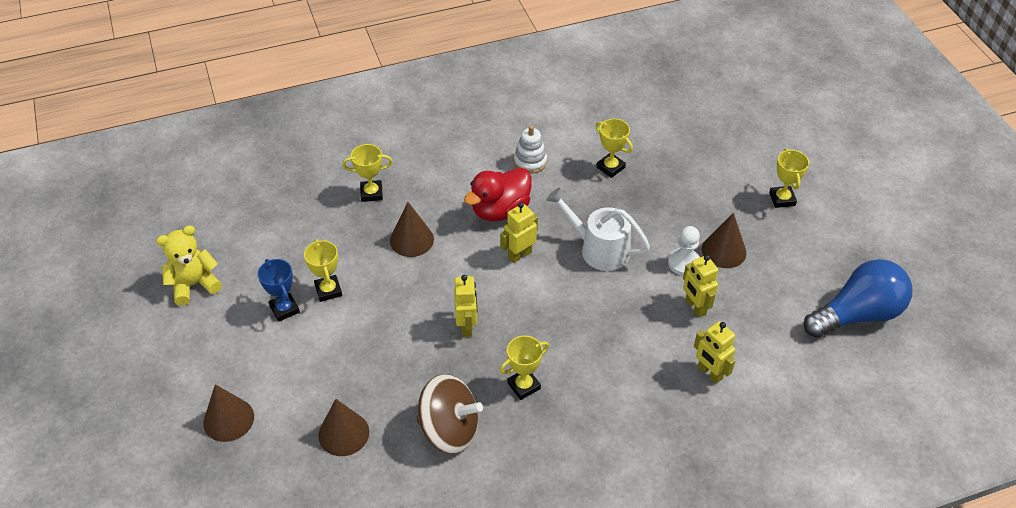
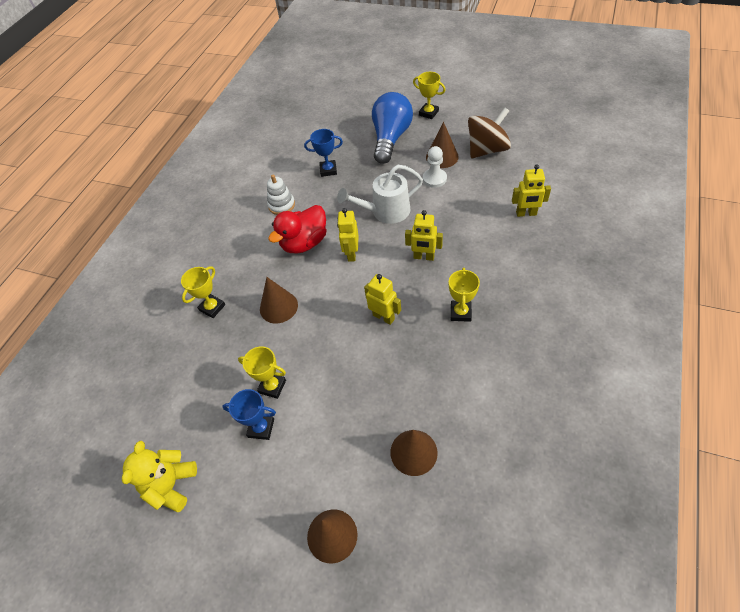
camera: 45 degrees left, 5 degrees up
brown spinning top [417,374,483,454] -> brown spinning top moved to [468,108,511,158]
red duck [464,168,531,221] -> red duck turned 45 degrees clockwise [268,205,327,254]
yellow trophy [596,118,633,178] -> blue trophy [304,129,343,177]
yellow robot [683,255,718,317] -> yellow robot moved to [405,210,443,261]
blue light bulb [804,259,913,338] -> blue light bulb moved to [372,92,413,164]

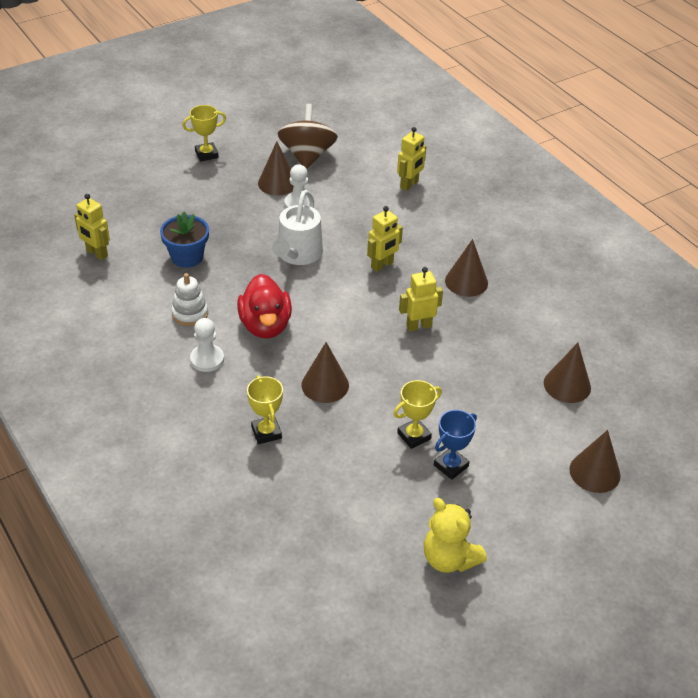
camera: 60 degrees left, 10 degrees down
blue trophy [304,129,343,177] -> blue flower pot [160,212,209,268]
yellow robot [337,208,358,262] -> yellow robot moved to [74,194,110,260]
blue light bulb [372,92,413,164] -> none
yellow trophy [449,268,480,322] -> brown cone [445,239,488,297]
none -> white pawn [190,318,224,372]

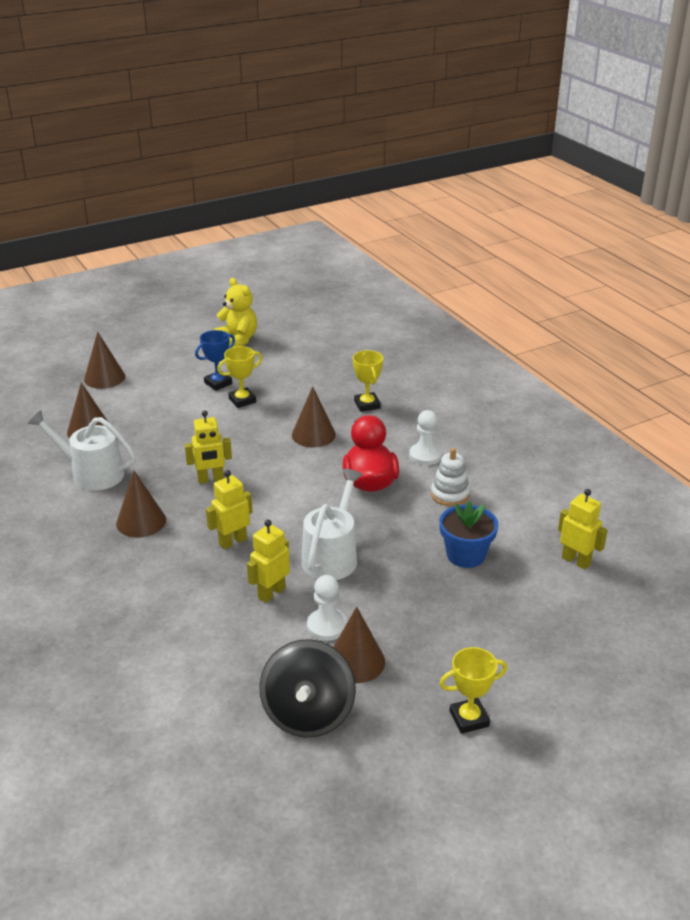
camera: 175 degrees left, 10 degrees down
brown spinning top [278,104,338,169] -> black spinning top [259,639,356,737]
yellow robot [397,127,426,191] -> yellow robot moved to [247,520,290,603]
none -> white watering can [28,410,136,491]

